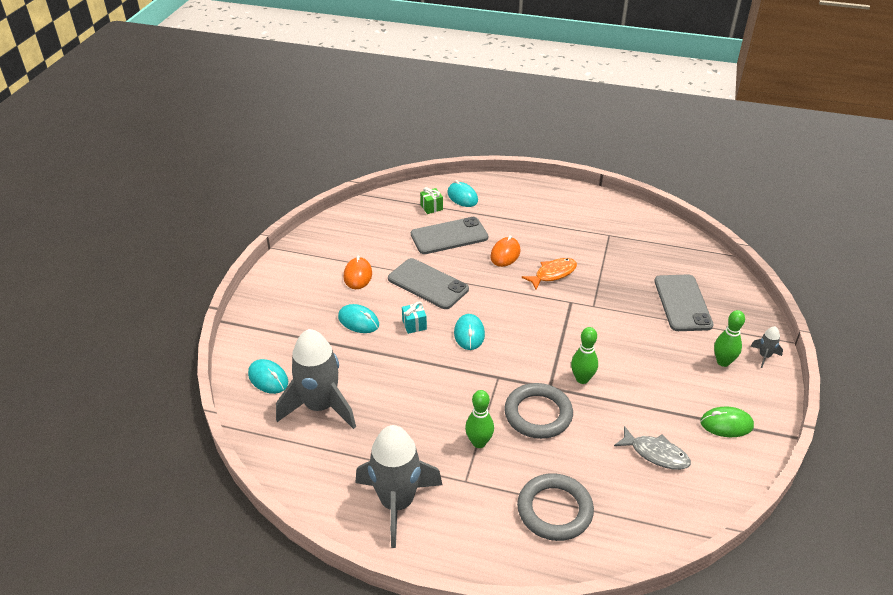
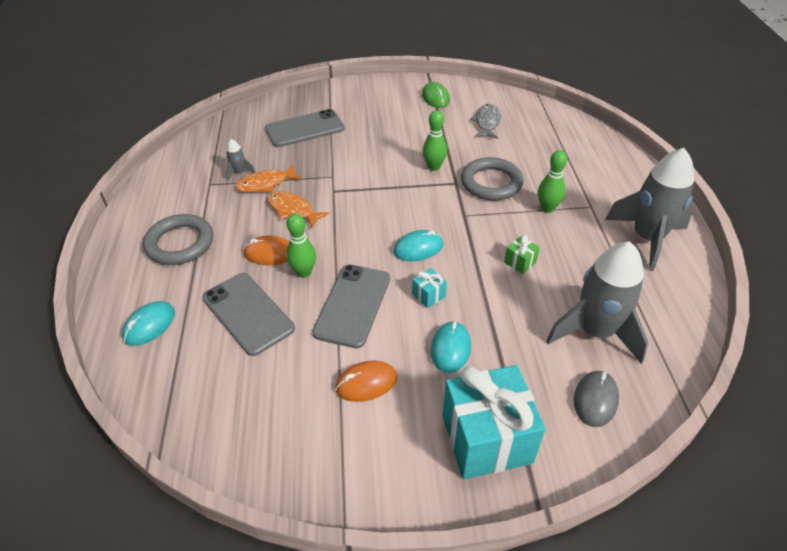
camera: 110 degrees left, 5 degrees up
turquoise mouse [248,359,288,394] -> grey mouse [574,371,619,427]
green gift [420,187,443,214] -> green gift moved to [504,235,540,274]
grey ring [517,473,594,541] -> grey ring moved to [143,214,213,265]
green bowling pin [714,310,745,367] -> green bowling pin moved to [286,213,316,278]
grey rocket [750,326,783,368] -> grey rocket moved to [226,139,256,181]
none -> orange fish [236,164,302,192]
none -> turquoise gift [443,365,545,479]

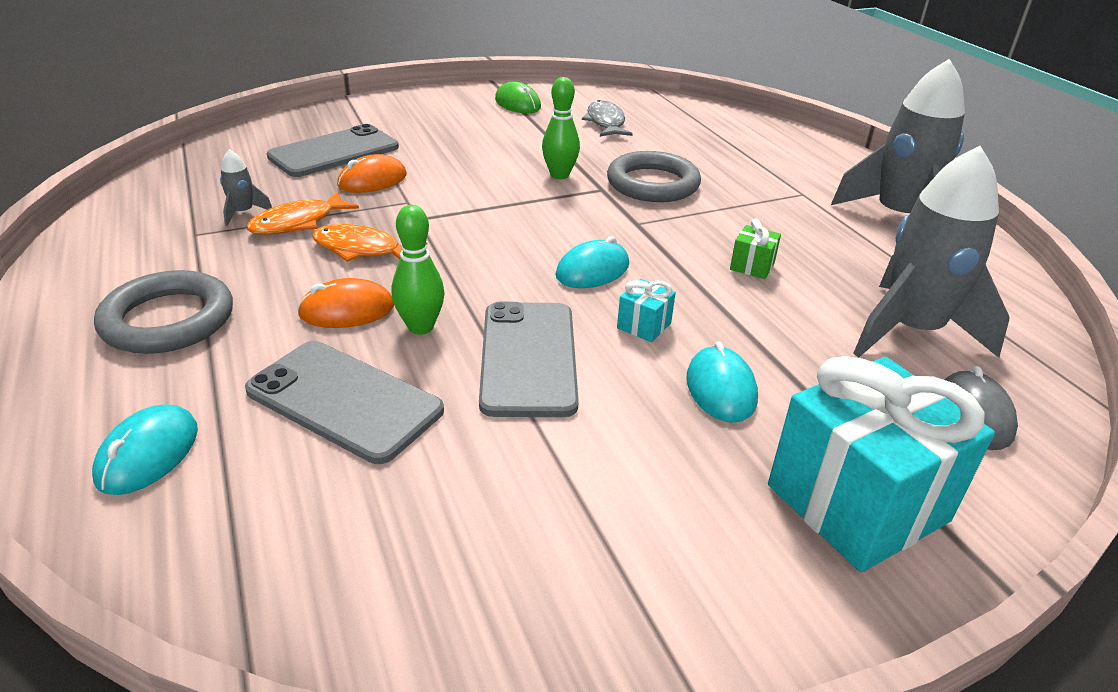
camera: 20 degrees left, 10 degrees down
orange mouse [335,361,397,402] -> orange mouse moved to [337,154,407,193]
green bowling pin [538,150,567,213] -> none

